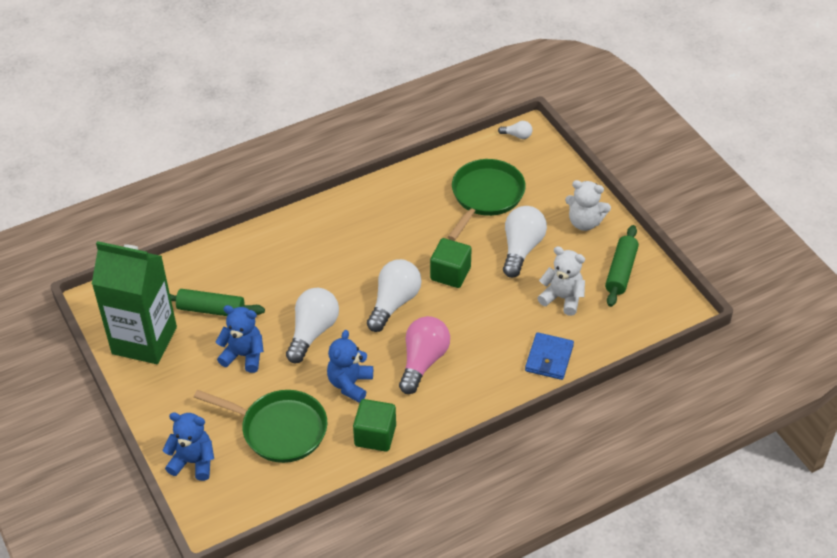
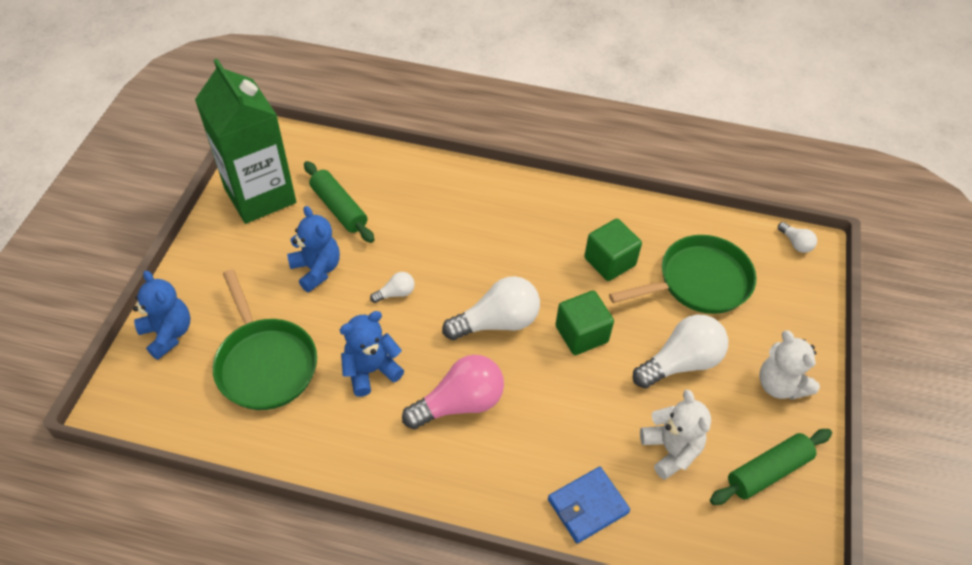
camera: 40 degrees right, 5 degrees up
white light bulb [286,288,339,363] -> white light bulb [370,272,415,303], size x0.48
green cube [353,399,396,452] -> green cube moved to [584,219,642,281]

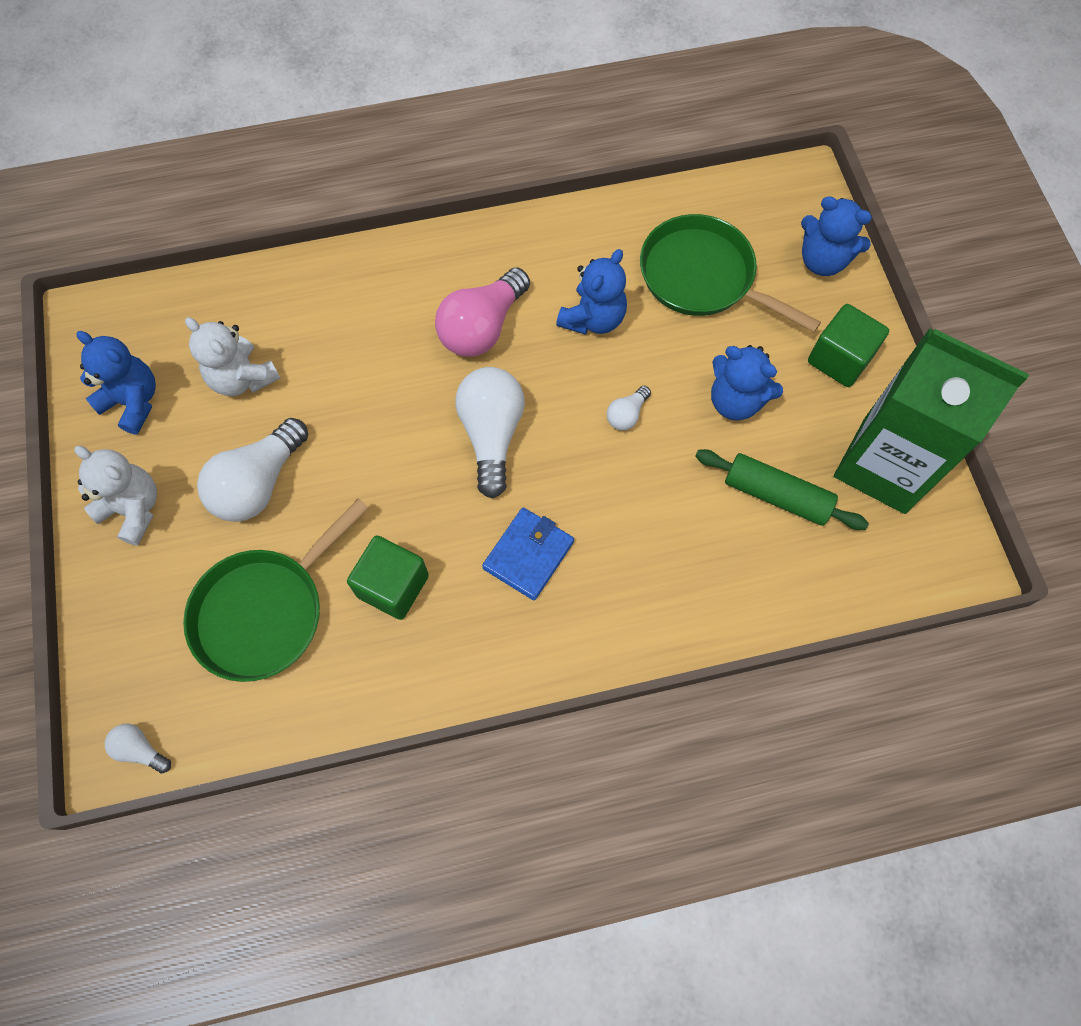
camera: 155 degrees right, 15 degrees up
white light bulb [442,276,540,340] -> white light bulb turned 135 degrees clockwise [455,367,525,499]
blue wallet [548,467,630,544] -> blue wallet moved to [482,507,574,600]
green cube [555,291,614,355] -> green cube moved to [808,304,889,387]
green rolling pin [710,429,832,505] -> blue teddy bear [76,331,156,434]

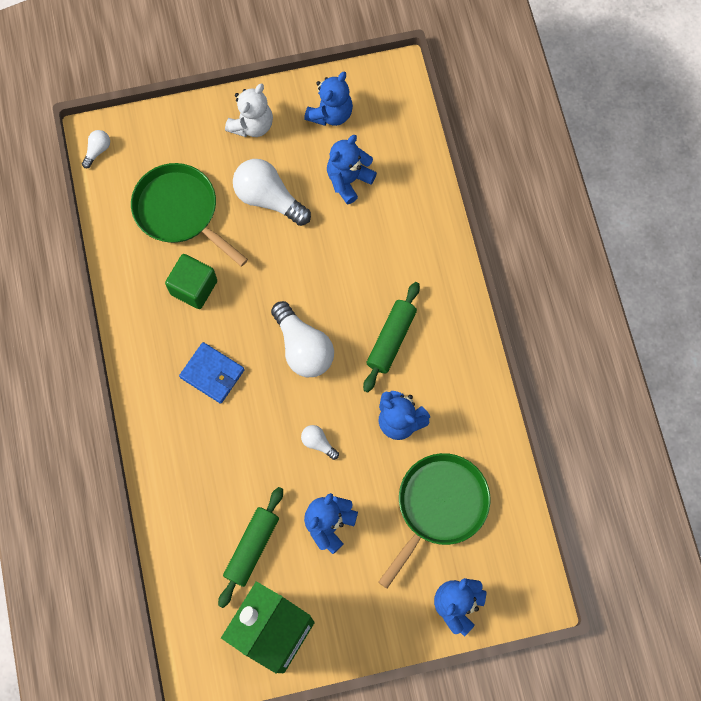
camera: 90 degrees right, 5 degrees up
white teddy bear [185,317,280,396] -> blue teddy bear [327,135,377,204]
pink light bulb [435,268,530,357] -> green rolling pin [363,282,420,392]
white light bulb [455,367,525,499] -> white light bulb turned 60 degrees clockwise [271,301,334,377]
green cube [808,304,889,387] -> none

